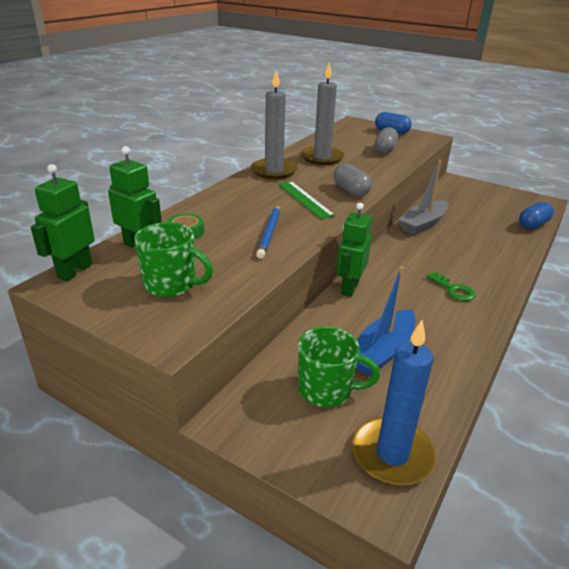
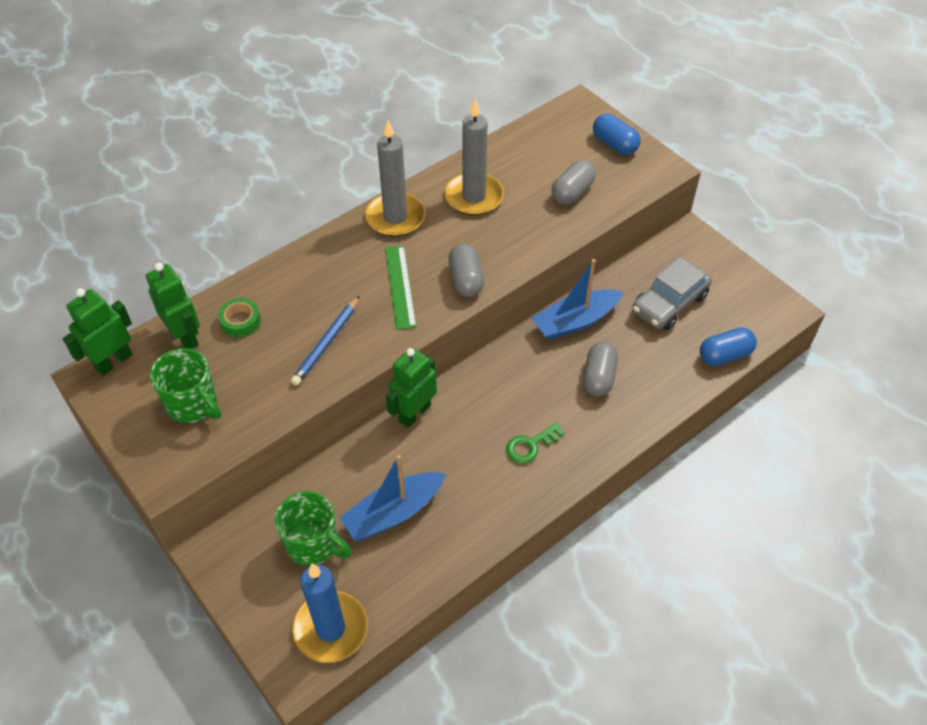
camera: 20 degrees right, 20 degrees up
grey boat [398,160,449,235] -> blue boat [532,259,623,340]
green key [426,272,475,301] -> green key turned 75 degrees clockwise [506,423,564,463]
none -> grey capsule [583,342,618,396]
none -> grey car [632,257,712,330]

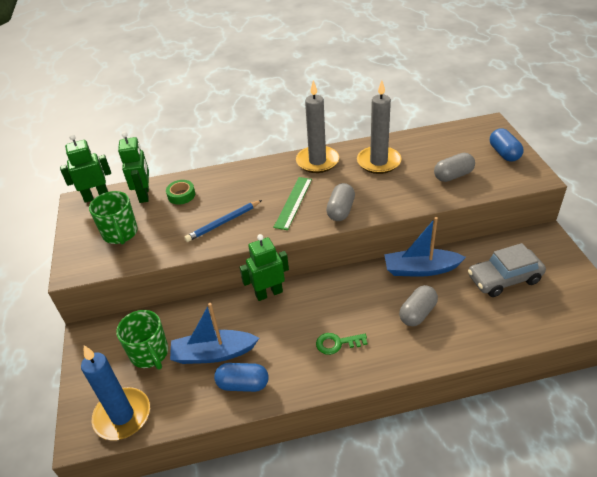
camera: 30 degrees right, 10 degrees down
blue capsule [700,328,757,366] -> blue capsule moved to [214,363,268,392]

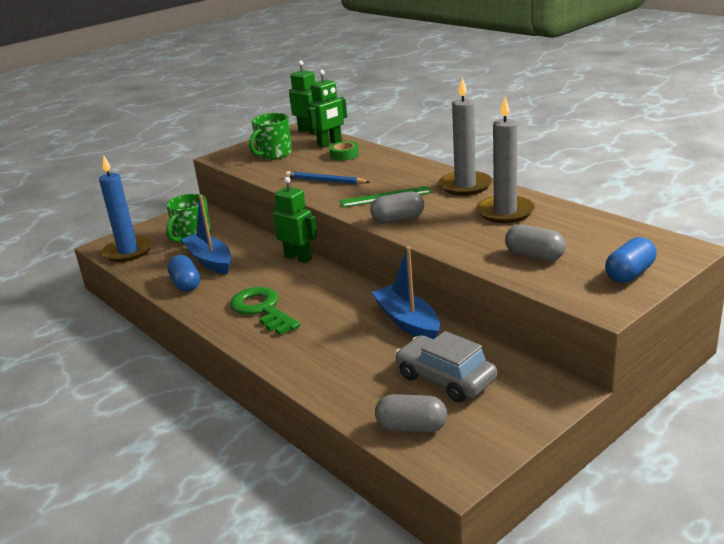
camera: 60 degrees right, 15 degrees down
green key [316,333,367,355] -> green key [230,287,300,335], size x1.73
grey capsule [399,285,438,326] -> grey capsule moved to [375,394,447,433]

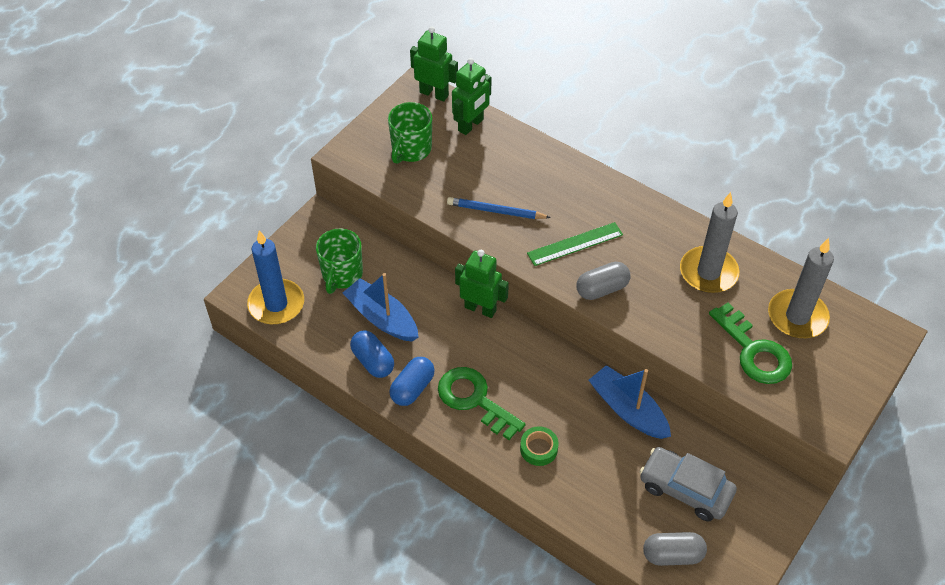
camera: 15 degrees left, 25 degrees up
green tape [329,141,359,161] -> green tape moved to [520,426,559,466]
grey candle [439,77,492,195] -> grey candle moved to [768,238,834,338]
grey capsule [505,224,566,261] -> green key [709,303,792,384]
blue capsule [605,237,656,283] -> blue capsule moved to [389,357,435,406]

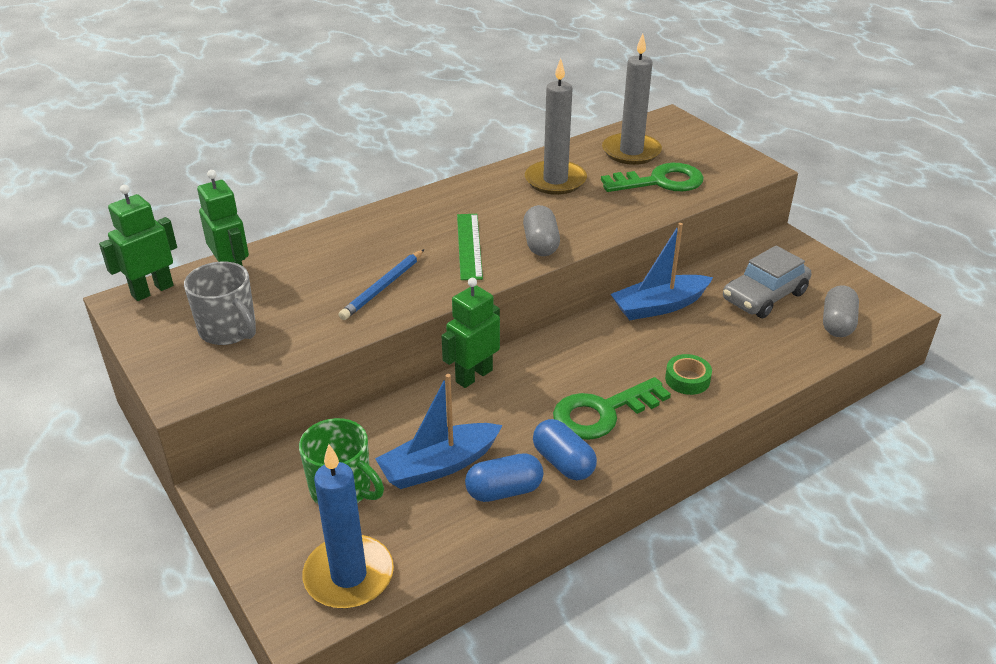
camera: 70 degrees left, 15 degrees down
green mug [388,102,432,164] -> grey mug [184,262,256,345]

